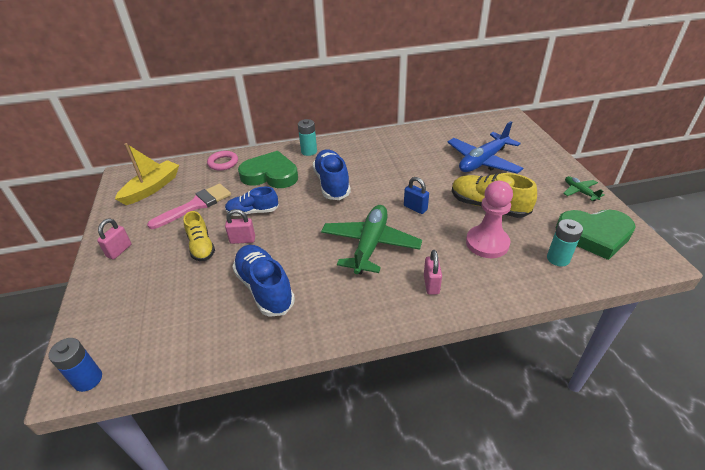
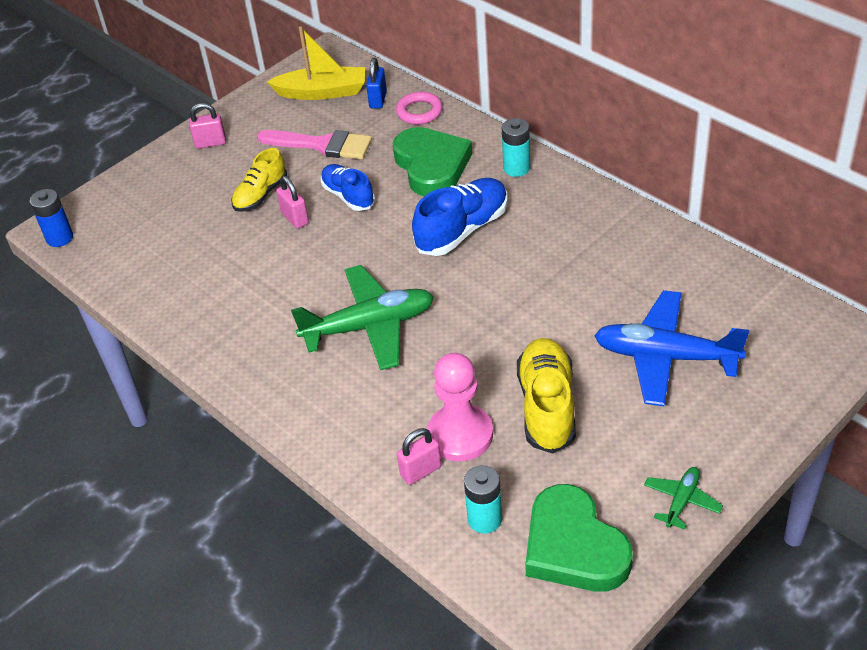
camera: 60 degrees right, 5 degrees up
blue shoe [233,245,295,317] -> none
blue padlock [404,177,429,214] -> blue padlock moved to [366,58,387,109]
pink padlock [424,250,442,295] -> pink padlock moved to [397,428,441,485]

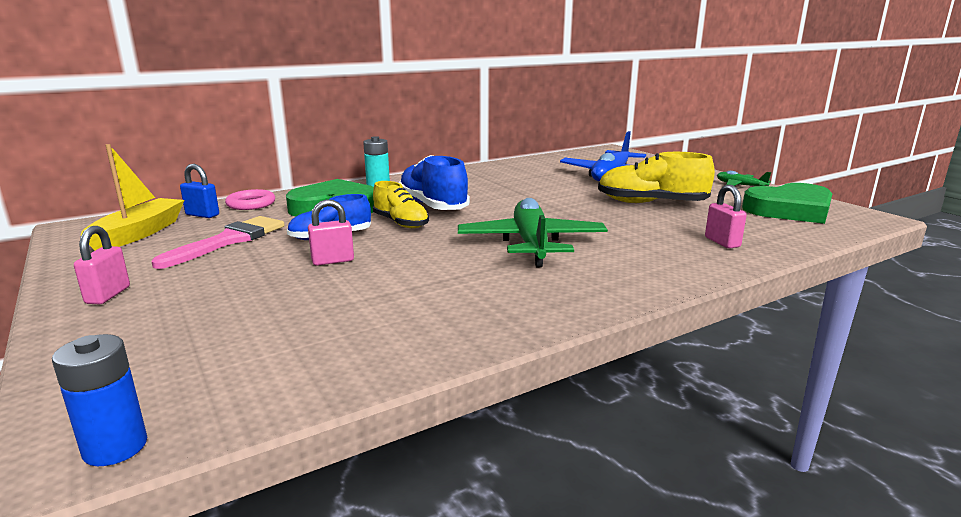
camera: 80 degrees left, 25 degrees down
yellow shoe [231,148,287,212] -> yellow shoe moved to [373,181,429,228]
pink pawn [427,353,493,461] -> none
turquoise battery [464,465,502,534] -> none

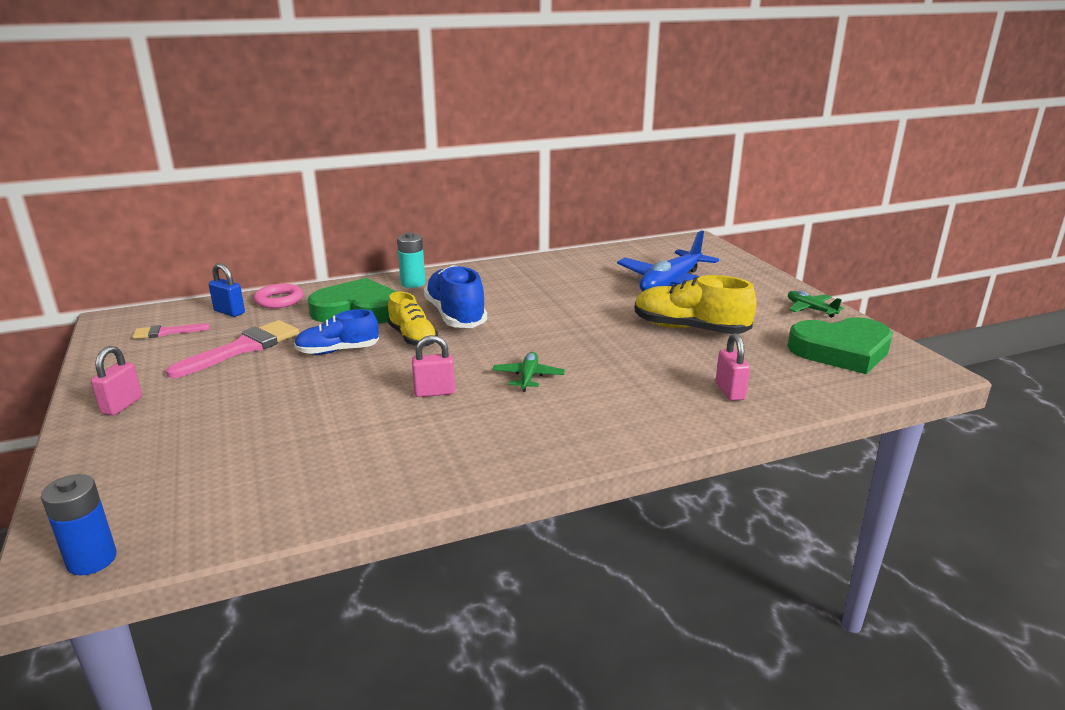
camera: 10 degrees right, 5 degrees up
yellow boat [80,144,184,250] -> pink brush [133,324,210,339]
pink padlock [308,199,354,266] -> pink padlock moved to [412,335,455,397]
green plane [458,198,608,267] -> green plane [492,352,565,392], size x0.48

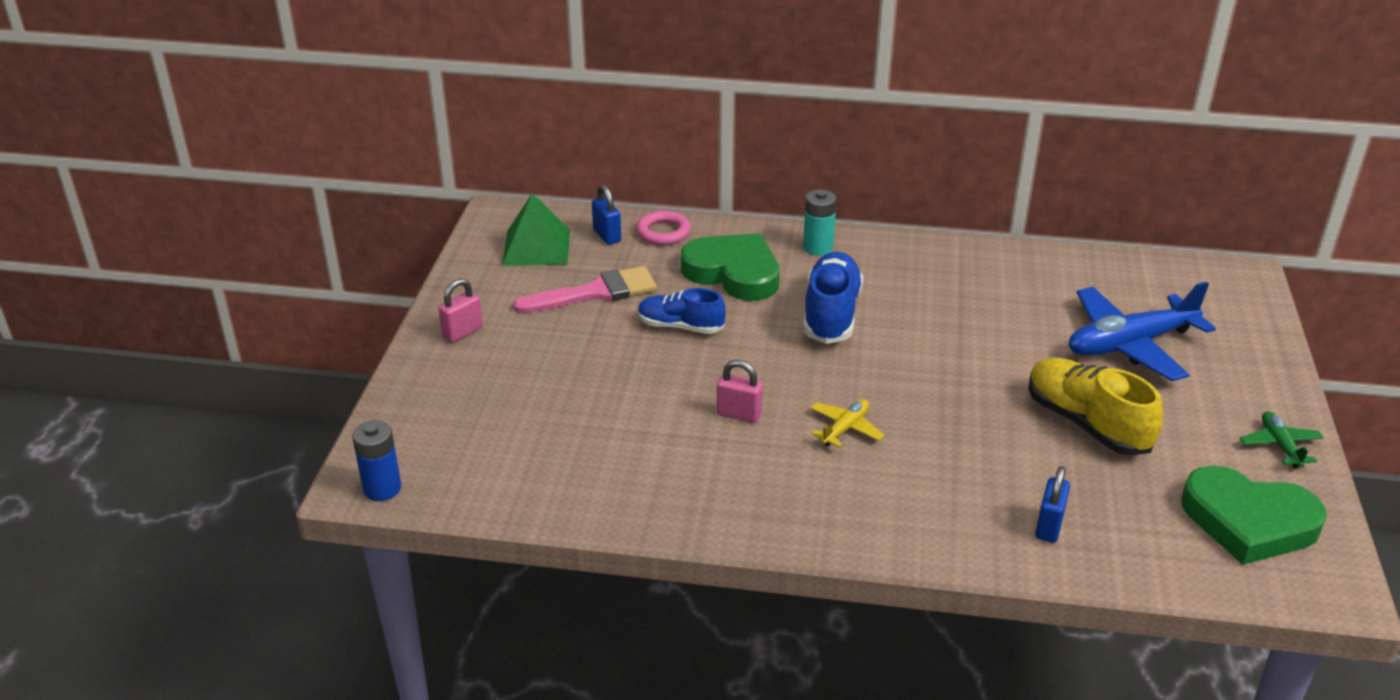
camera: 30 degrees right, 10 degrees up
pink brush [133,324,210,339] -> green pyramid [502,193,570,266]
yellow shoe [388,292,438,347] -> none
green plane [492,352,565,392] -> yellow plane [810,399,885,447]
pink padlock [715,333,750,401] -> blue padlock [1035,466,1070,543]

